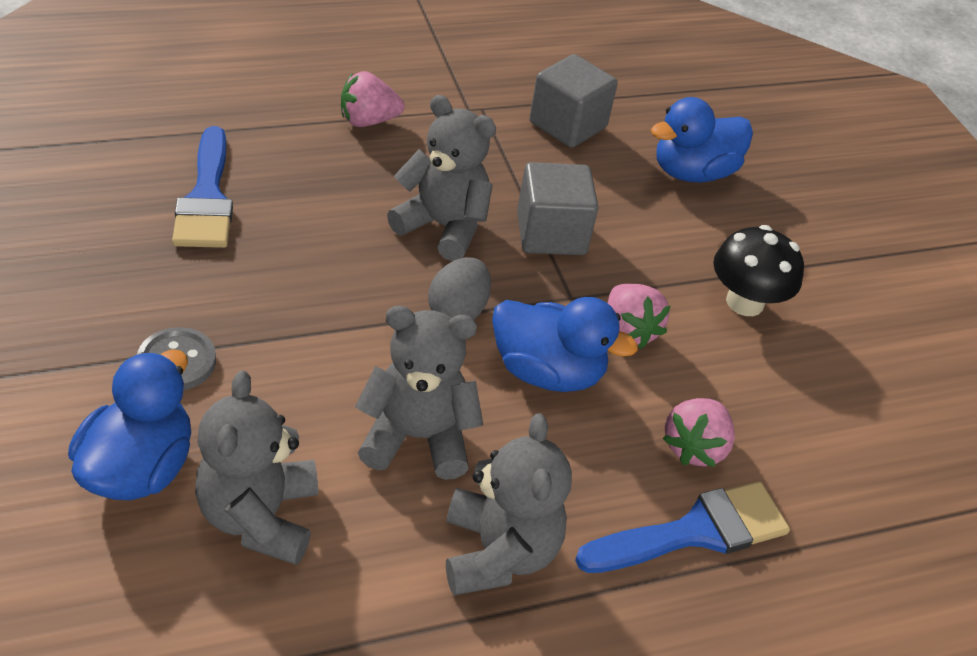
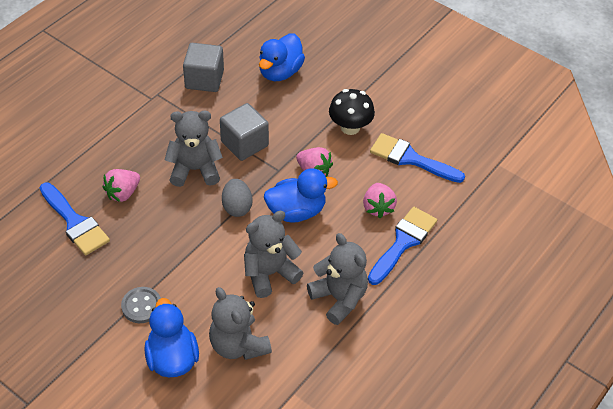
camera: 30 degrees left, 5 degrees up
pink strawberry [341,71,404,127] -> pink strawberry moved to [103,169,140,202]
none -> blue brush [370,133,465,183]

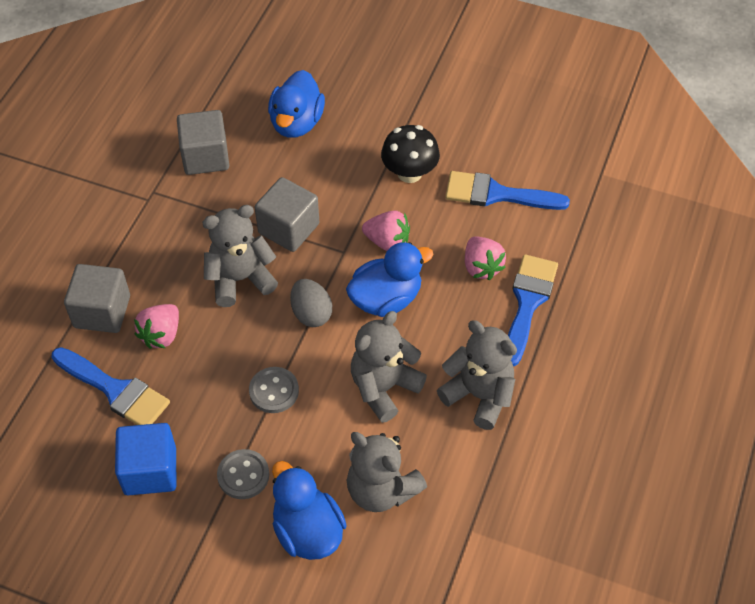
camera: 15 degrees left, 5 degrees up
none -> grey cube [64,264,130,333]
none -> blue cube [115,423,177,495]
none -> grey button [249,367,299,413]

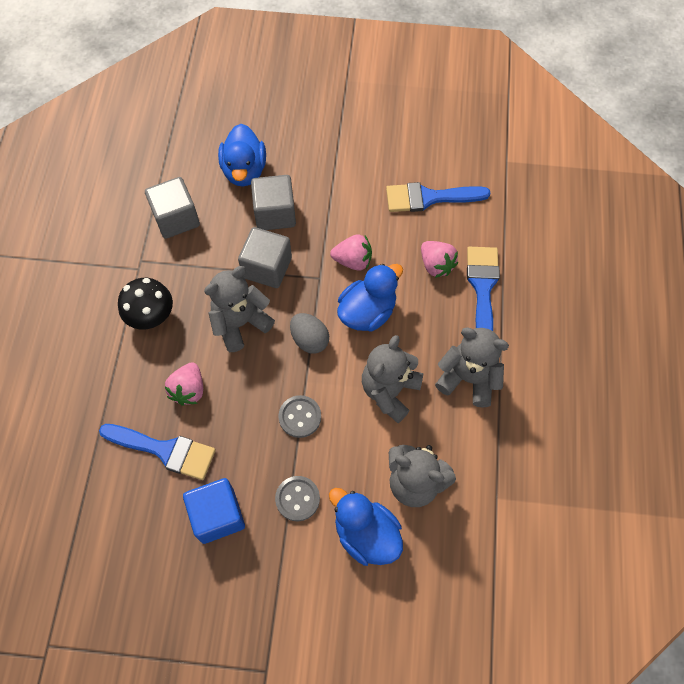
camera: 15 degrees left, 10 degrees up
grey cube [64,264,130,333] -> grey cube moved to [251,175,296,230]
black mushroom [381,125,440,183] -> black mushroom moved to [118,278,173,330]

